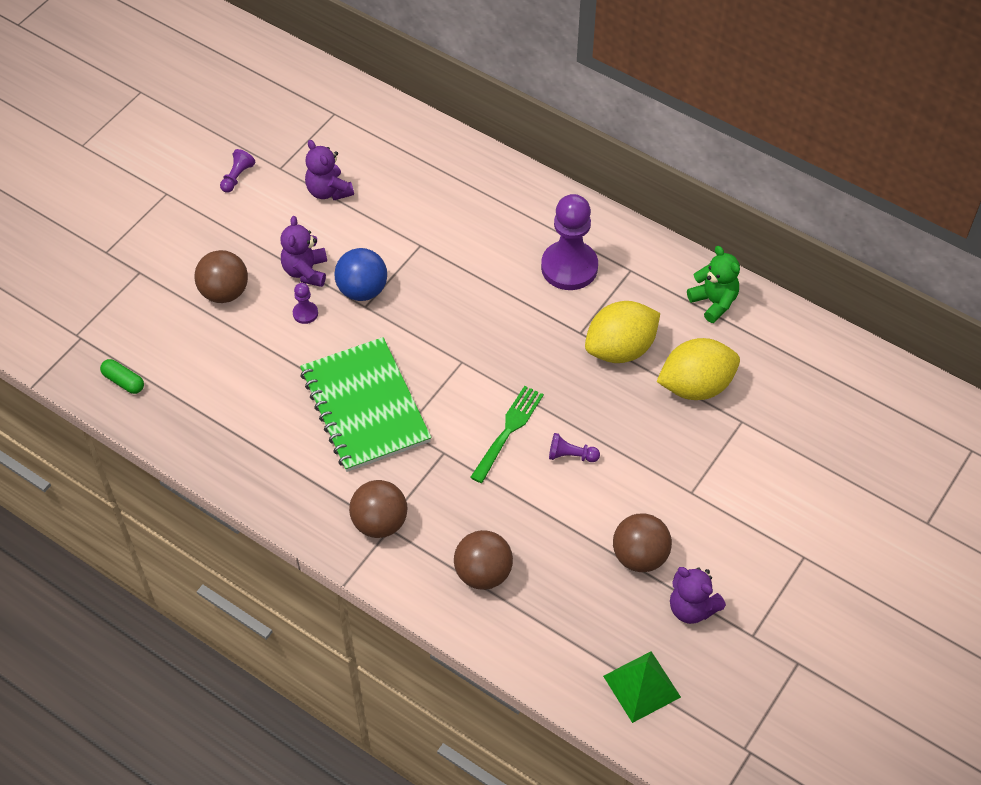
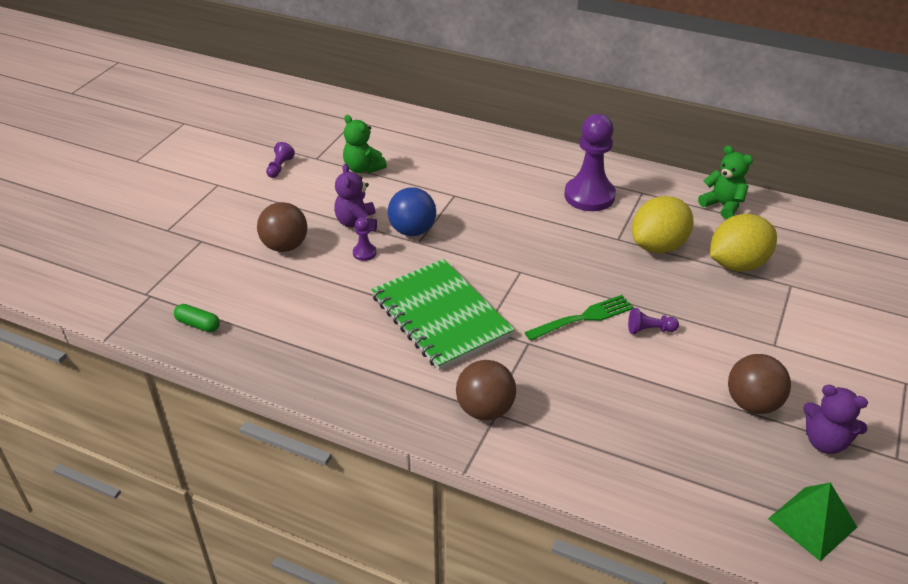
camera: 10 degrees left, 15 degrees down
purple teddy bear [305,140,354,200] -> green teddy bear [343,115,387,173]
brown ball [454,530,513,590] -> none
green fork [470,386,544,483] -> green fork turned 45 degrees clockwise [524,295,634,341]

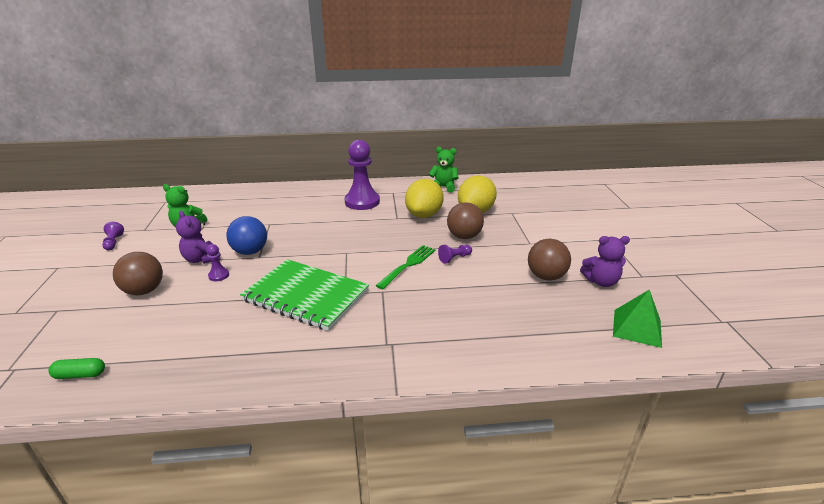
camera: 30 degrees left, 10 degrees down
brown ball [456,360,516,420] -> brown ball moved to [447,202,484,239]

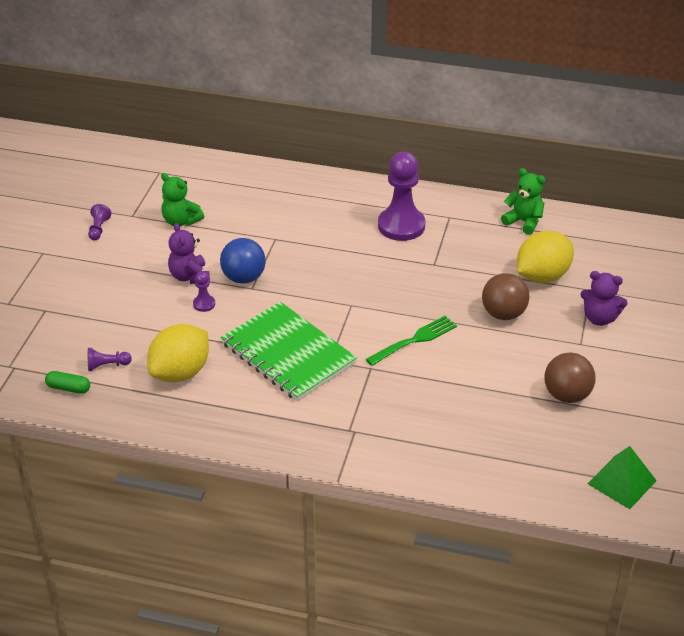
camera: 20 degrees right, 10 degrees up
brown ball [113,252,163,295] -> none
yellow lemon [405,179,444,218] -> yellow lemon moved to [147,324,209,382]
purple pawn [438,245,472,264] -> purple pawn moved to [88,348,132,371]
purple teddy bear [580,236,630,287] -> purple teddy bear moved to [580,271,628,326]

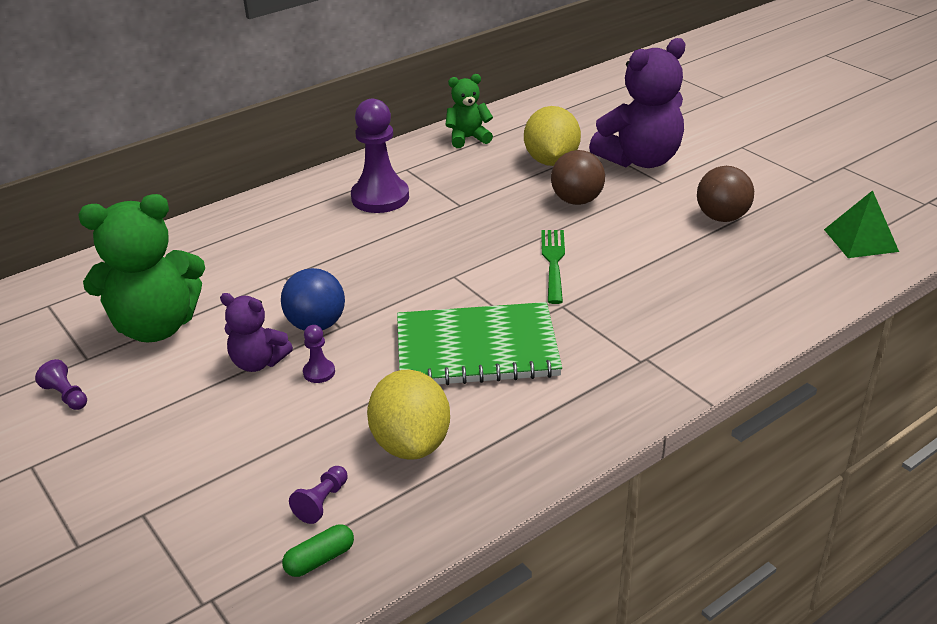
camera: 50 degrees left, 5 degrees down
green teddy bear [161,173,204,226] -> green teddy bear [79,194,205,342], size x1.86
purple teddy bear [580,271,628,326] -> purple teddy bear [589,38,686,168], size x1.86

